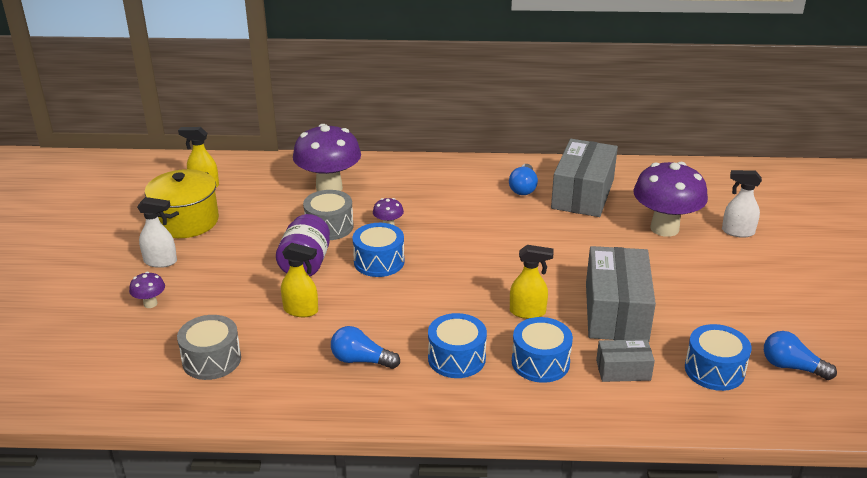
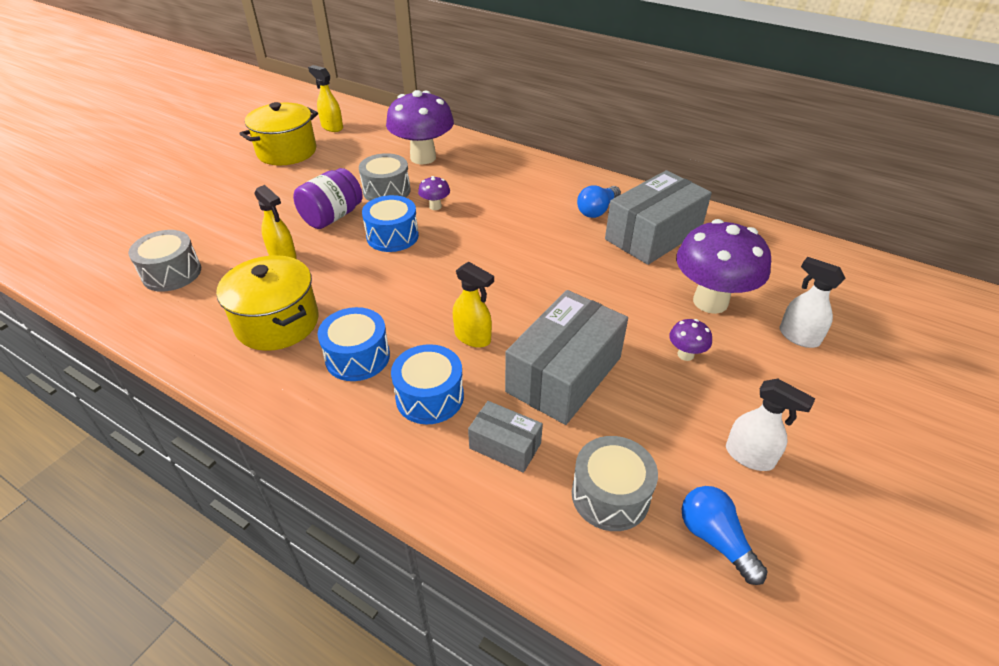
camera: 30 degrees right, 10 degrees up
purple mushroom [129,272,165,308] -> purple mushroom moved to [669,319,712,361]
white spray bottle [137,197,177,268] -> white spray bottle moved to [726,379,816,471]
blue light bulb [331,326,400,369] -> yellow pot [216,255,319,351]
blue drum [685,324,752,391] -> grey drum [572,436,658,531]

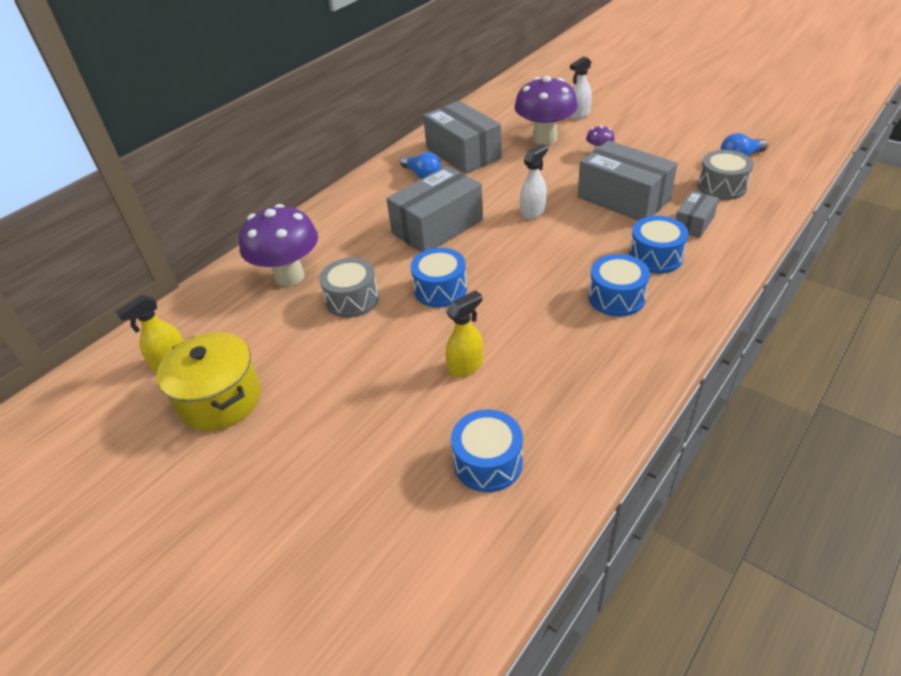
camera: 80 degrees left, 0 degrees up
grey drum [128,230,201,292] -> blue drum [451,409,523,492]
yellow pot [216,255,319,351] -> none
purple jar [293,168,363,229] -> none
purple mushroom [418,176,450,210] -> none
yellow spray bottle [453,262,494,348] -> none
white spray bottle [726,379,816,471] -> white spray bottle moved to [520,144,548,219]
none -> grey box [386,166,483,252]

